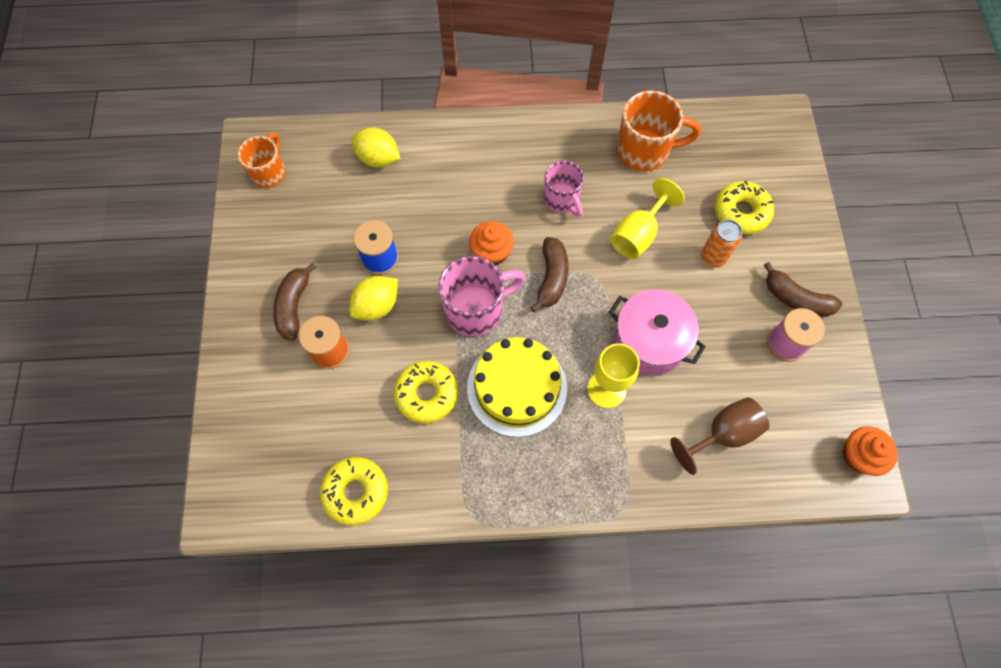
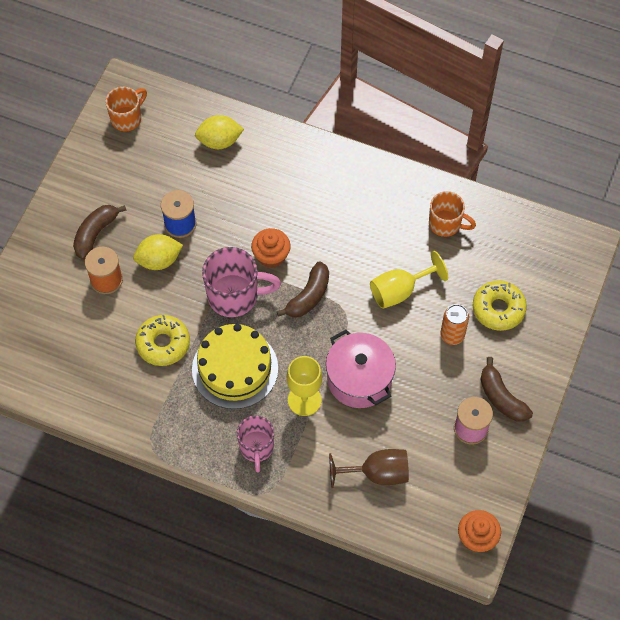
camera: 25 degrees right, 5 degrees down
yellow donut [320,457,388,525] -> none
yellow lemon [351,127,401,168] -> yellow lemon turned 60 degrees counterclockwise [195,115,244,149]
pink mug [544,160,584,217] -> pink mug moved to [237,415,274,473]
orange mug [617,91,701,172] -> orange mug [429,191,476,237], size x0.66

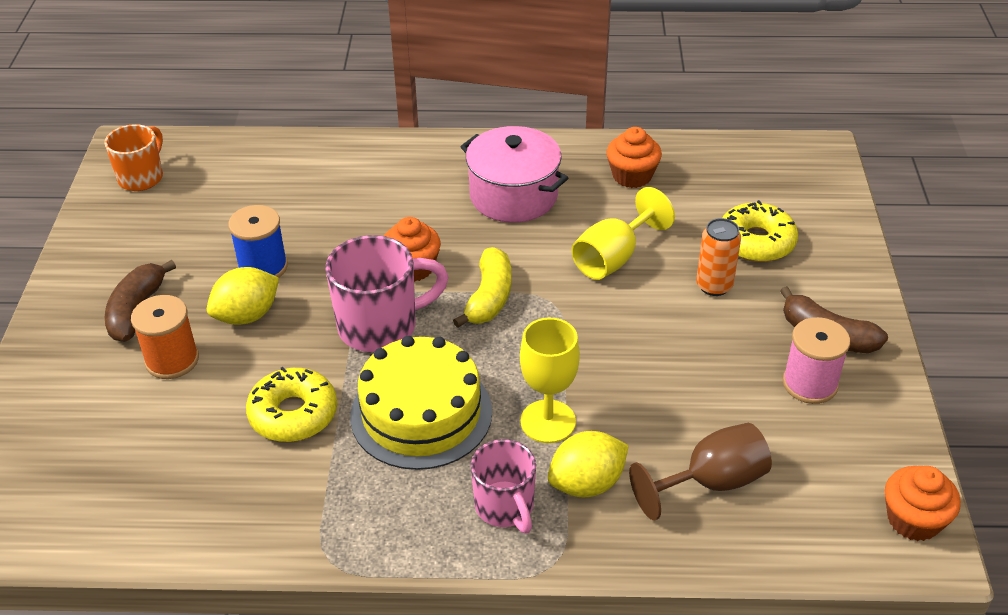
camera: 20 degrees left, 20 degrees down
yellow lemon [195,115,244,149] -> yellow lemon moved to [548,431,629,497]
brown banana [277,261,329,318] -> yellow banana [453,247,511,328]
pink pot [326,330,396,408] -> pink pot moved to [460,126,568,223]
orange mug [429,191,476,237] -> orange cupcake [606,127,662,188]

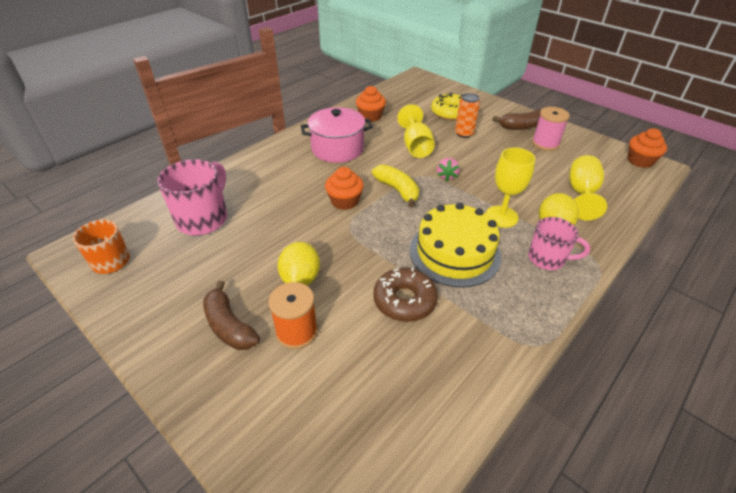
camera: 50 degrees left, 0 degrees up
blue spool [228,205,288,277] -> none
yellow donut [246,367,337,442] -> brown donut [373,267,438,322]
pink mug [325,235,448,352] -> pink mug moved to [157,159,227,235]
brown goblet [629,423,772,520] -> yellow goblet [569,155,607,220]
none -> pink strawberry [437,158,460,181]

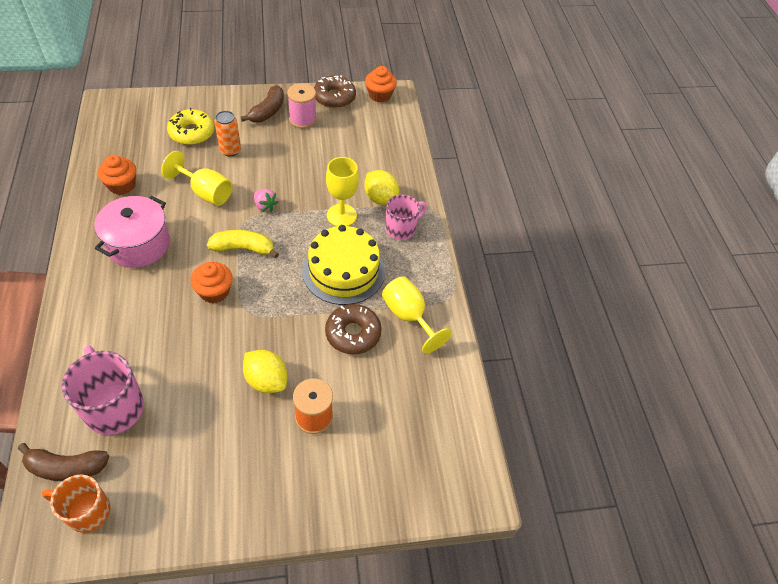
camera: 55 degrees left, 10 degrees up
brown banana [203,281,260,350] -> brown banana moved to [18,443,110,481]
yellow goblet [569,155,607,220] -> yellow goblet moved to [382,276,452,353]
none -> brown donut [314,75,356,108]

